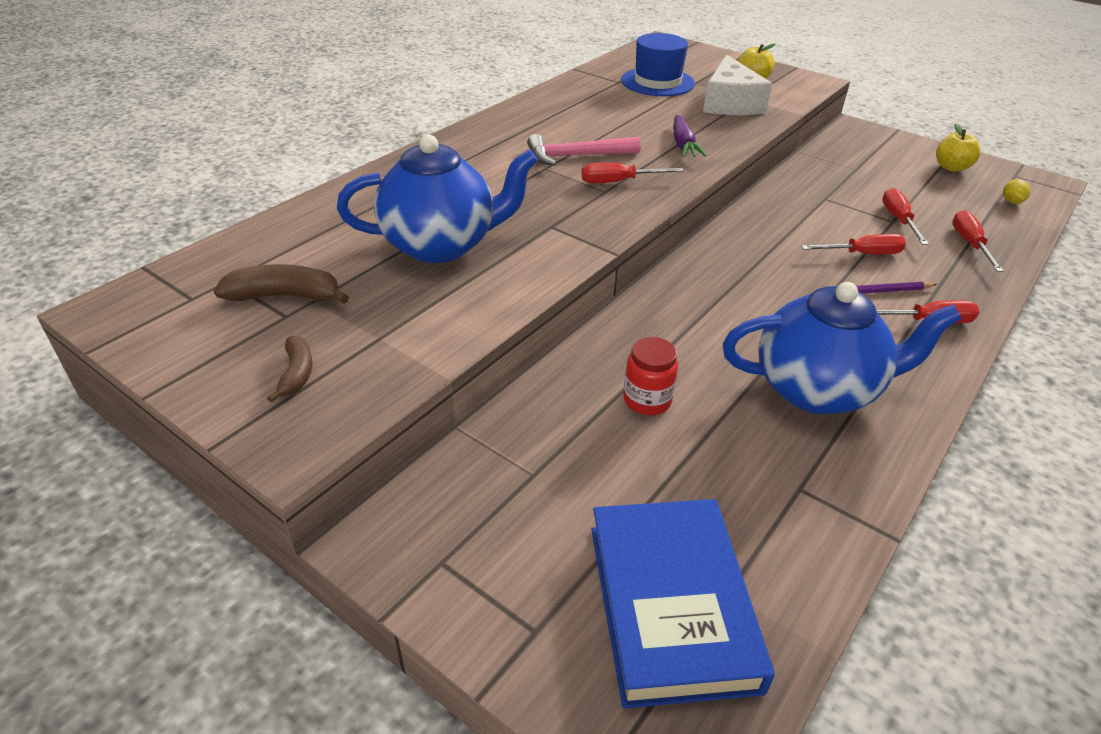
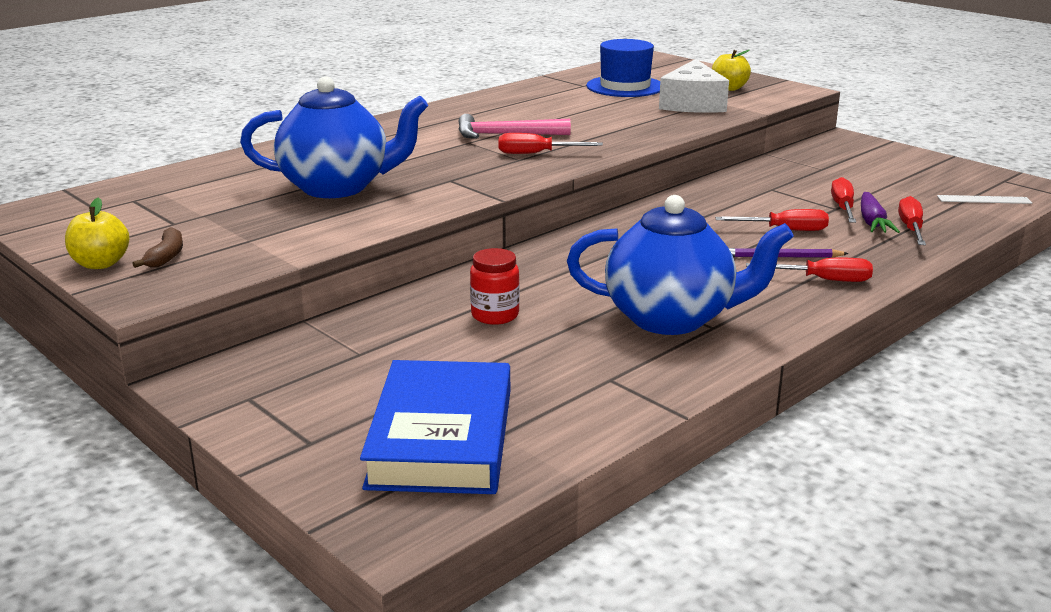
camera: 10 degrees right, 15 degrees down
brown banana [214,264,349,304] -> none
purple carrot [673,115,707,157] -> purple carrot moved to [861,192,900,233]
yellow apple [936,123,980,172] -> yellow apple moved to [65,198,129,269]
yellow lemon [1003,179,1030,204] -> white ruler [937,195,1032,204]

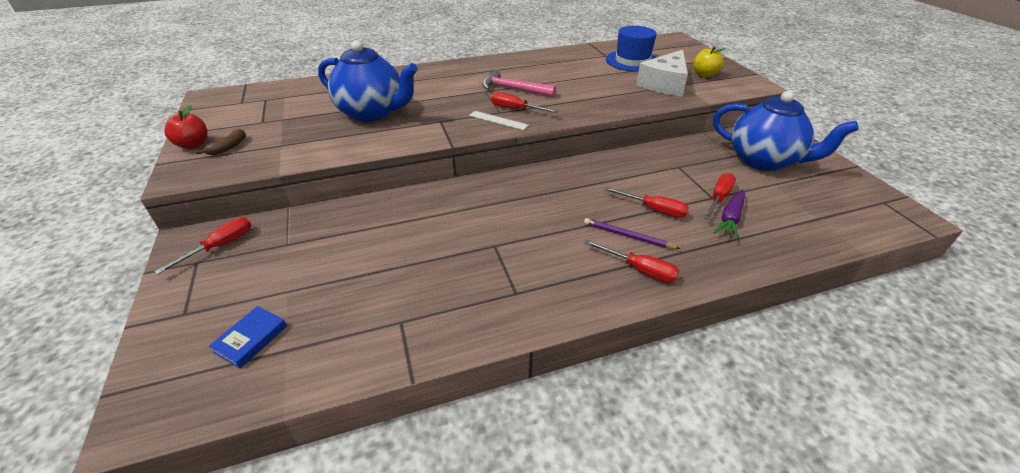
camera: 25 degrees right, 15 degrees up
yellow apple [65,198,129,269] -> red apple [164,105,208,149]
blue book [360,360,510,494] -> blue book [209,306,287,369], size x0.45
red jar [470,248,520,325] -> none
blue teapot [567,195,794,335] -> blue teapot moved to [713,91,859,171]
red screwdriver [898,196,926,245] -> red screwdriver moved to [154,217,251,275]
white ruler [937,195,1032,204] -> white ruler moved to [469,111,529,130]

